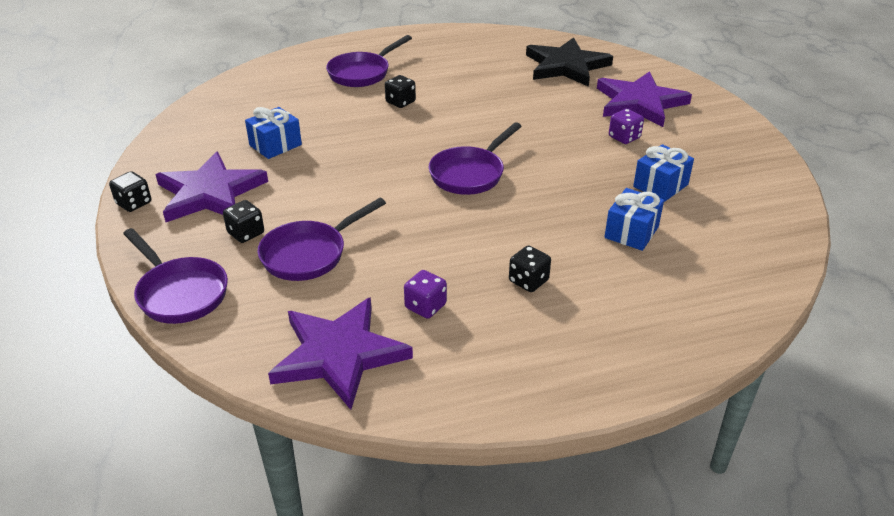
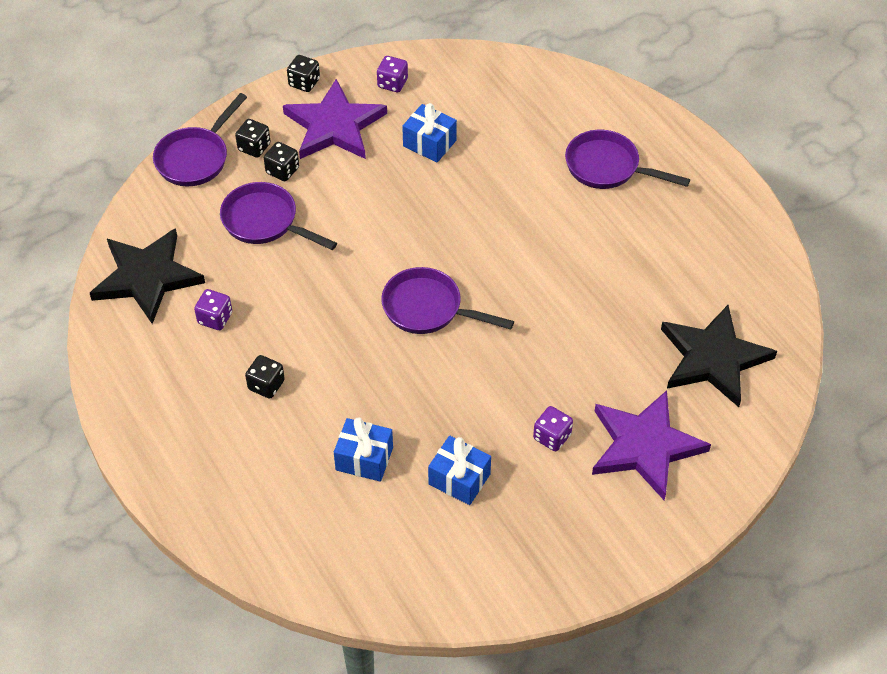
camera: 75 degrees right, 15 degrees up
purple star [268,297,413,410] -> black star [90,228,205,324]
black dice [385,75,416,108] -> black dice moved to [235,119,270,158]
none -> purple dice [377,56,408,92]

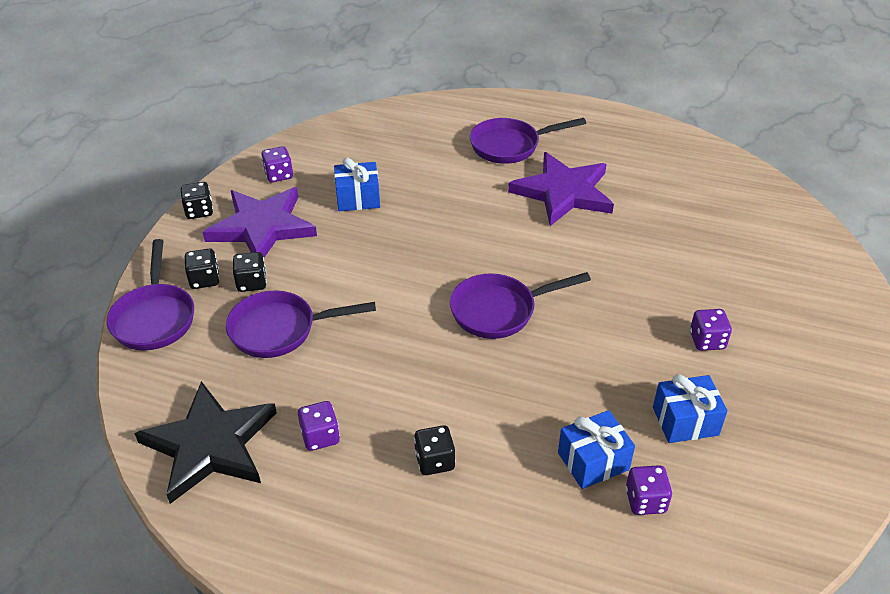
camera: 40 degrees left, 10 degrees down
purple star [592,390,711,500] -> purple star moved to [508,152,614,226]
black star [661,305,777,407] -> none
none -> purple dice [626,465,672,515]

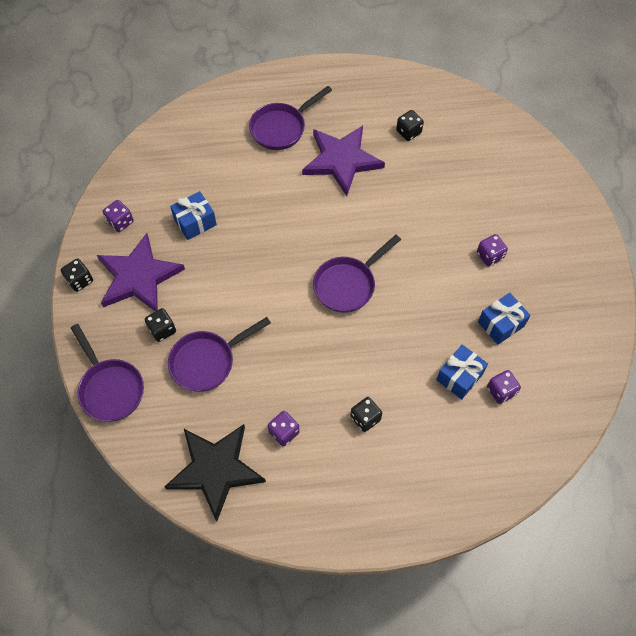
camera: 25 degrees left, 20 degrees up
black dice [185,249,220,289] -> black dice moved to [396,110,424,141]

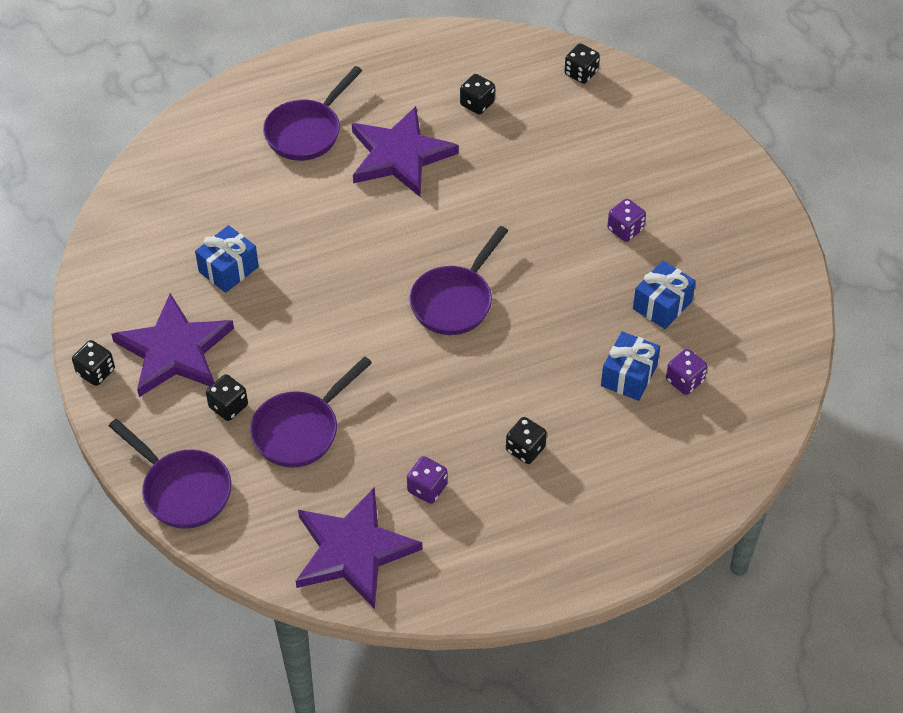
camera: 15 degrees left, 10 degrees down
purple dice [103,200,134,232] -> none
black star [164,424,266,522] -> purple star [296,487,422,609]
none -> black dice [564,43,600,84]

